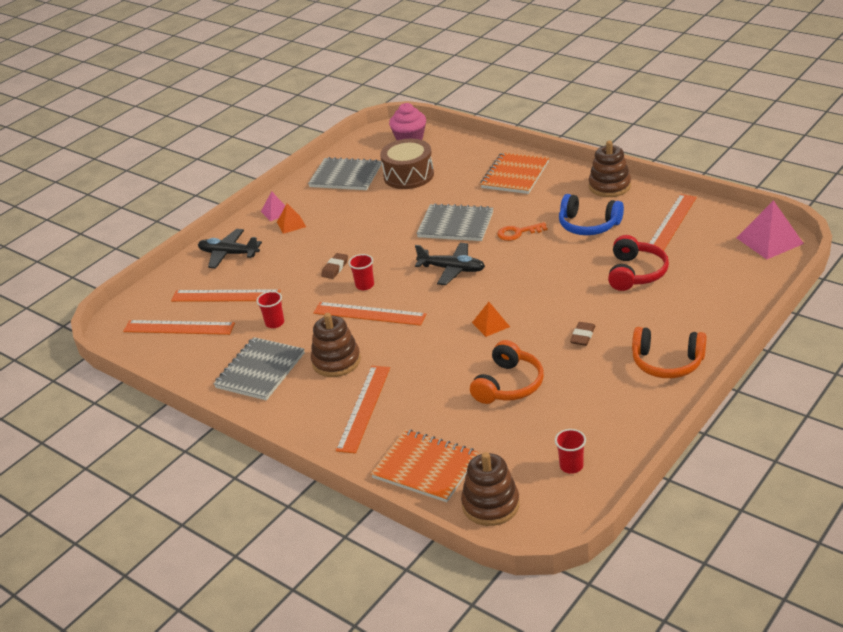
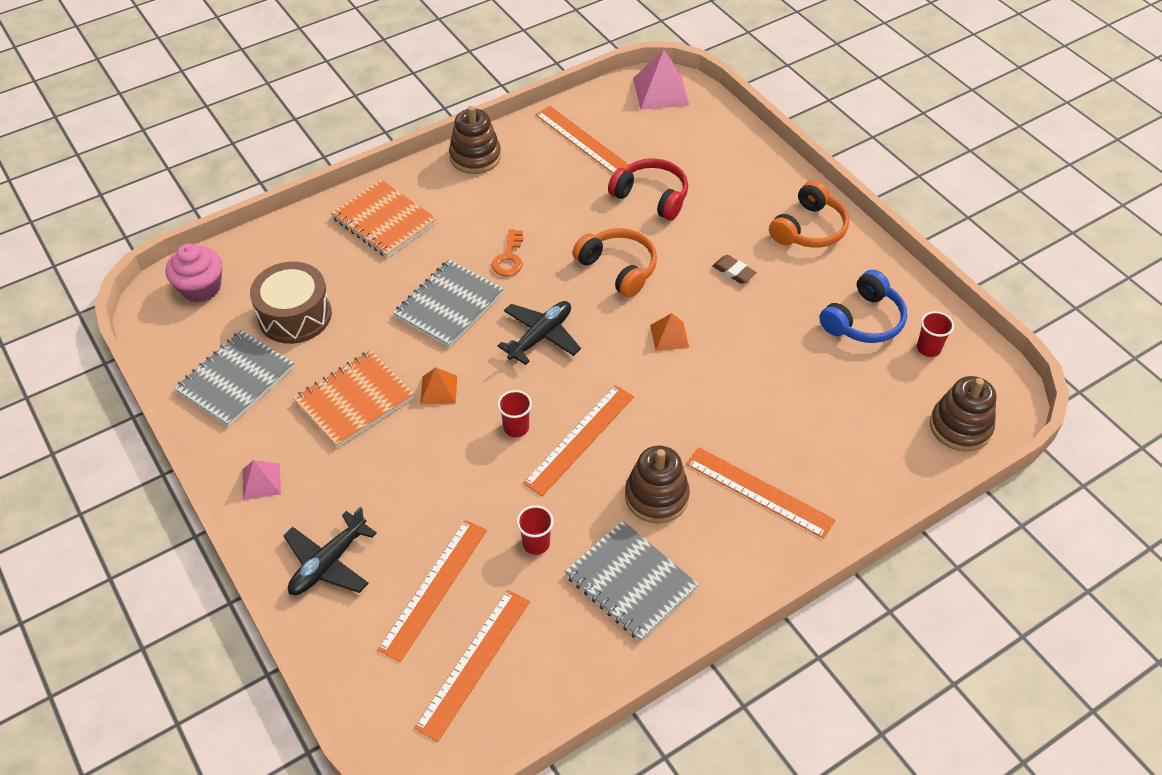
camera: 75 degrees left, 15 degrees up
orange pyramid [277,204,306,234] -> orange pyramid moved to [420,367,457,404]
brown eraser [321,253,348,279] -> none
orange notebook [371,429,479,502] -> orange notebook moved to [293,350,414,448]
orange headphones [470,340,544,404] -> orange headphones moved to [573,228,657,298]
blue headphones [559,194,624,235] -> blue headphones moved to [819,270,907,343]

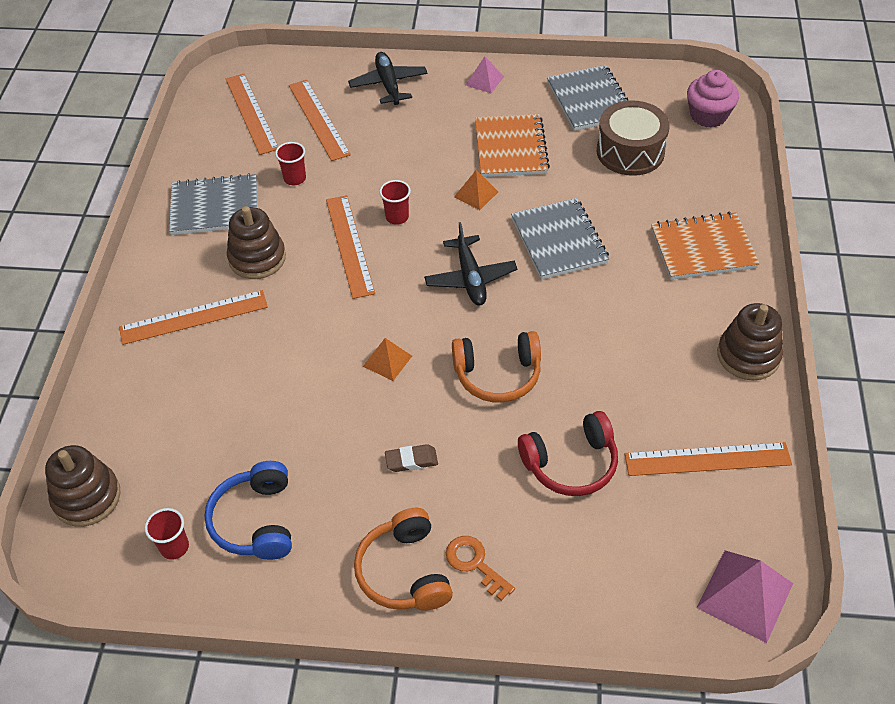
camera: 130 degrees right, 0 degrees up
orange key [491,229,523,277] -> orange key moved to [446,536,515,601]

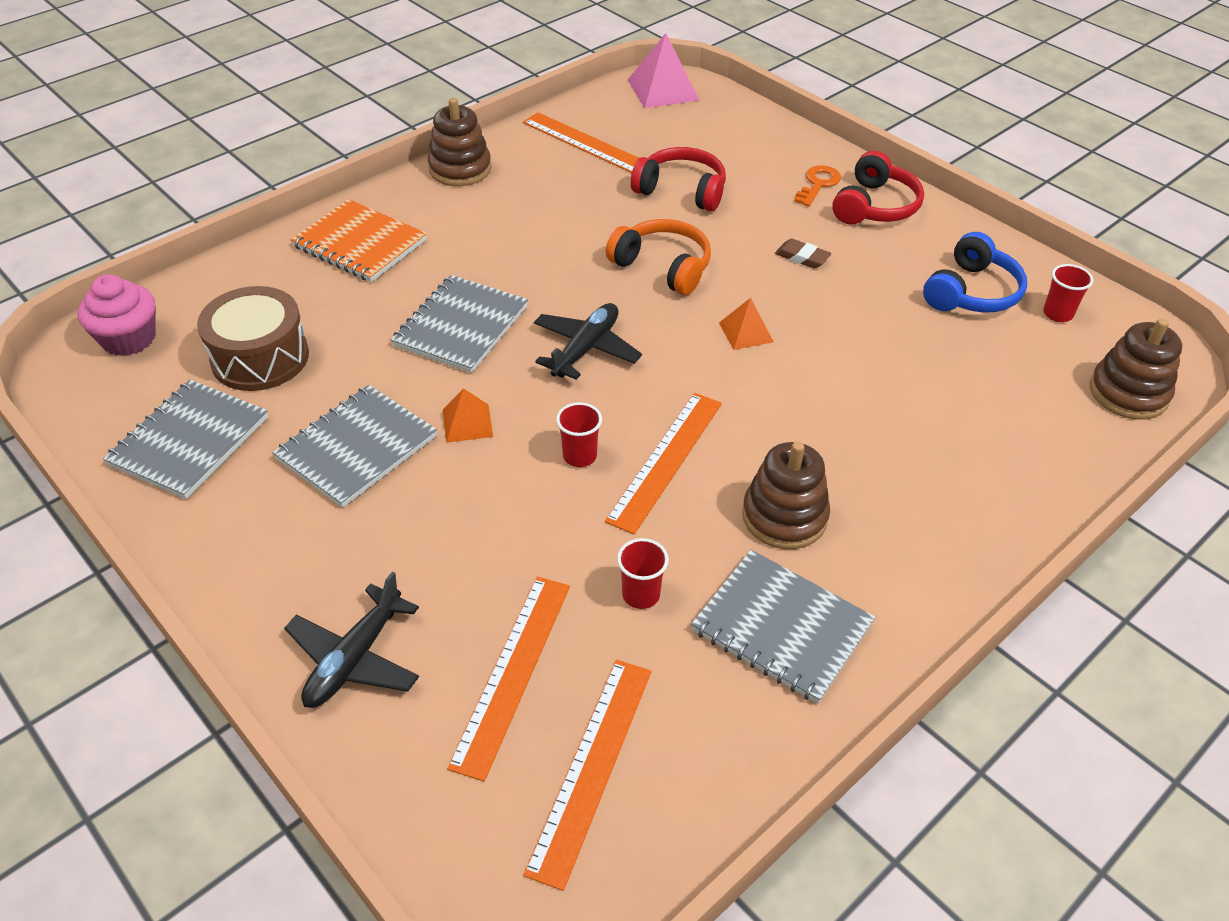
camera: 140 degrees left, 5 degrees down
orange ruler [119,290,268,345] -> none
orange headphones [354,508,453,611] -> red headphones [832,151,924,225]
orange key [446,536,515,601] -> orange key turned 150 degrees counterclockwise [794,165,841,207]
pink pyramid [466,56,504,93] -> none
orange notebook [475,114,550,177] -> grey notebook [273,385,437,508]

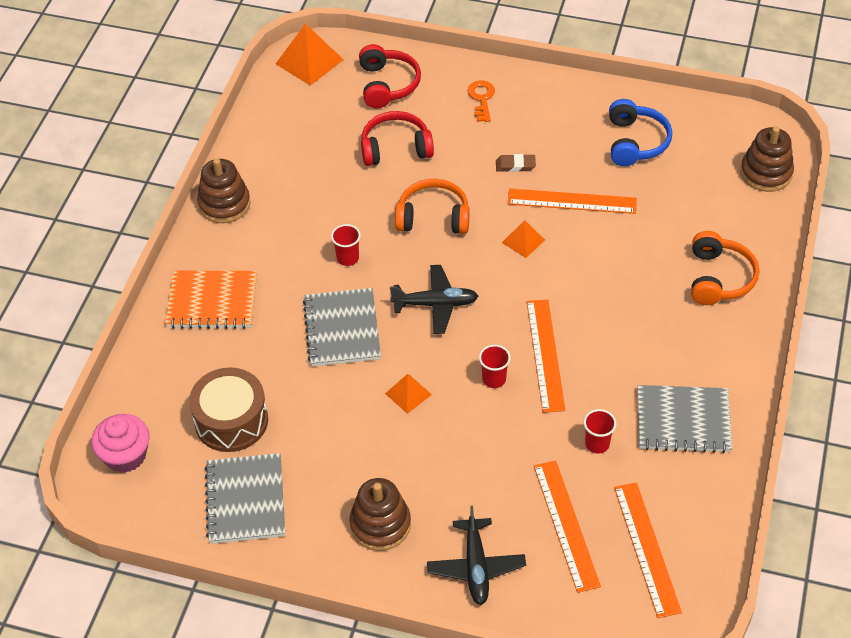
camera: 30 degrees left, 5 degrees up
grey notebook [273,385,437,508] -> none
orange ruler [523,112,639,173] -> orange ruler moved to [507,189,637,214]
black plane [534,303,642,380] -> black plane turned 90 degrees clockwise [390,265,478,334]
pink pyramid [628,33,699,108] -> orange pyramid [276,23,344,86]
brown stacking toy [742,441,830,549] -> brown stacking toy moved to [350,478,411,551]
red headphones [832,151,924,225] -> red headphones moved to [359,44,421,108]
red cup [1043,264,1093,322] -> red cup moved to [331,224,361,266]
none -> orange headphones [691,231,759,305]

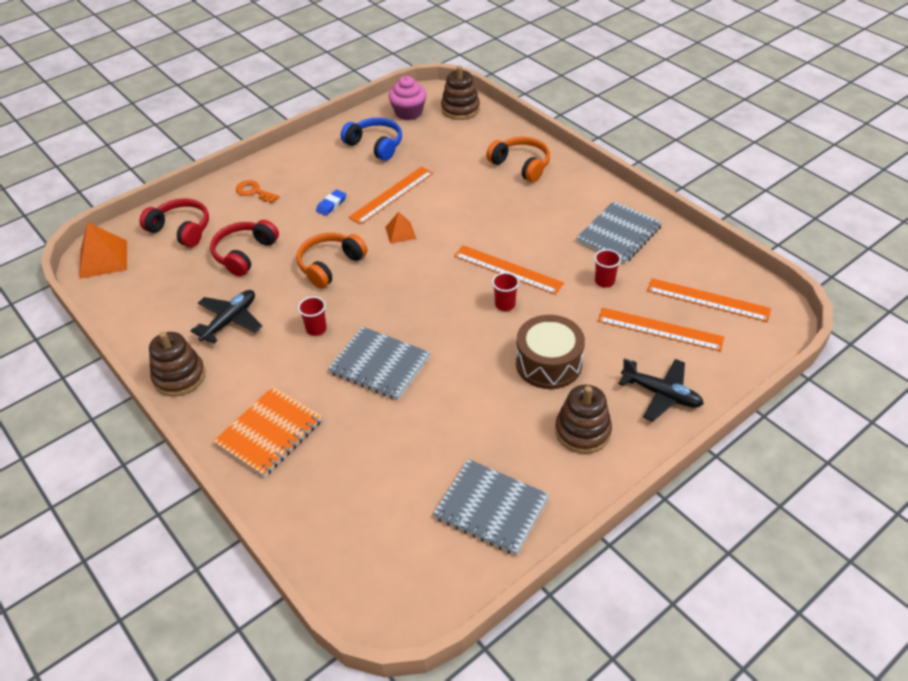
camera: 55 degrees left, 5 degrees down
pink cupcake [91,414,150,473] -> pink cupcake moved to [388,76,427,120]
brown drum [189,367,268,452] -> brown drum moved to [516,315,585,389]
orange pyramid [385,374,432,414] -> none
black plane [390,265,478,334] -> black plane moved to [191,290,262,344]
brown eraser [496,154,536,172] -> blue eraser [316,189,346,216]

